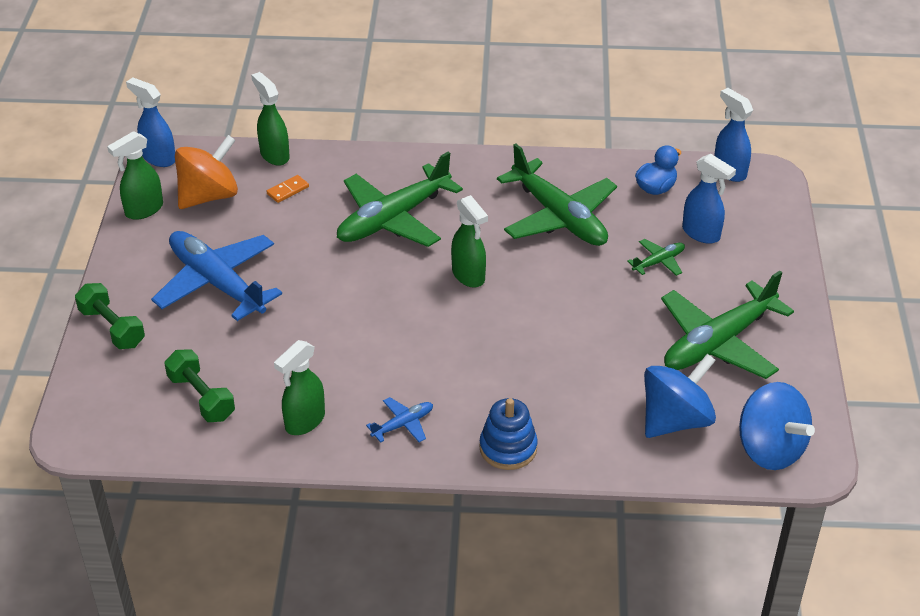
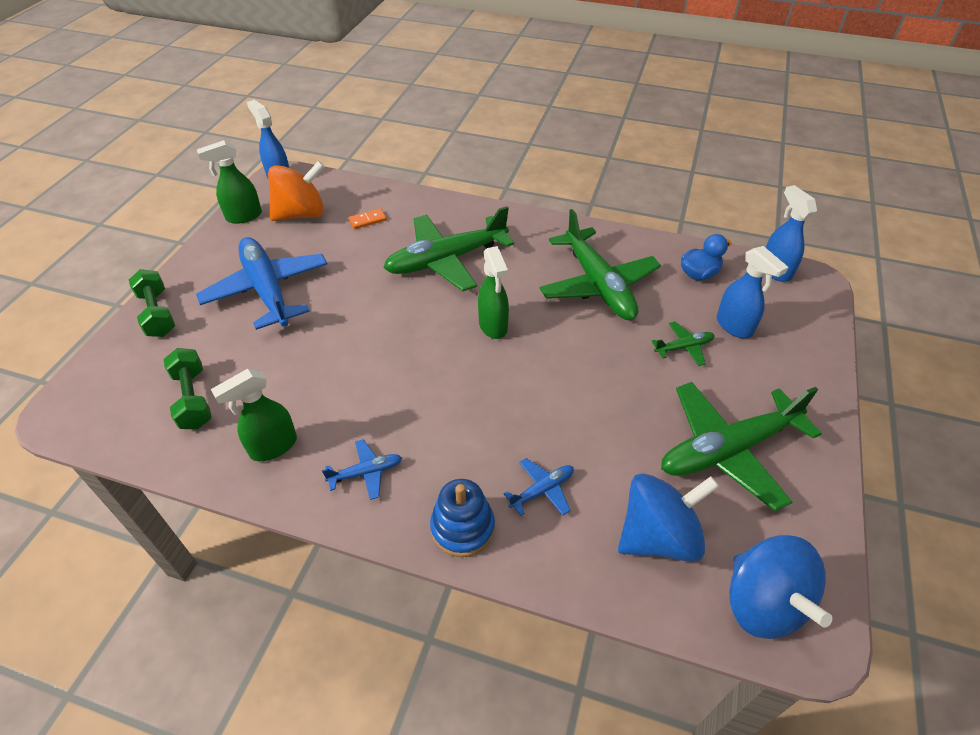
camera: 15 degrees right, 5 degrees up
green spray bottle [251,72,290,166] -> none
none -> blue plane [503,458,574,516]

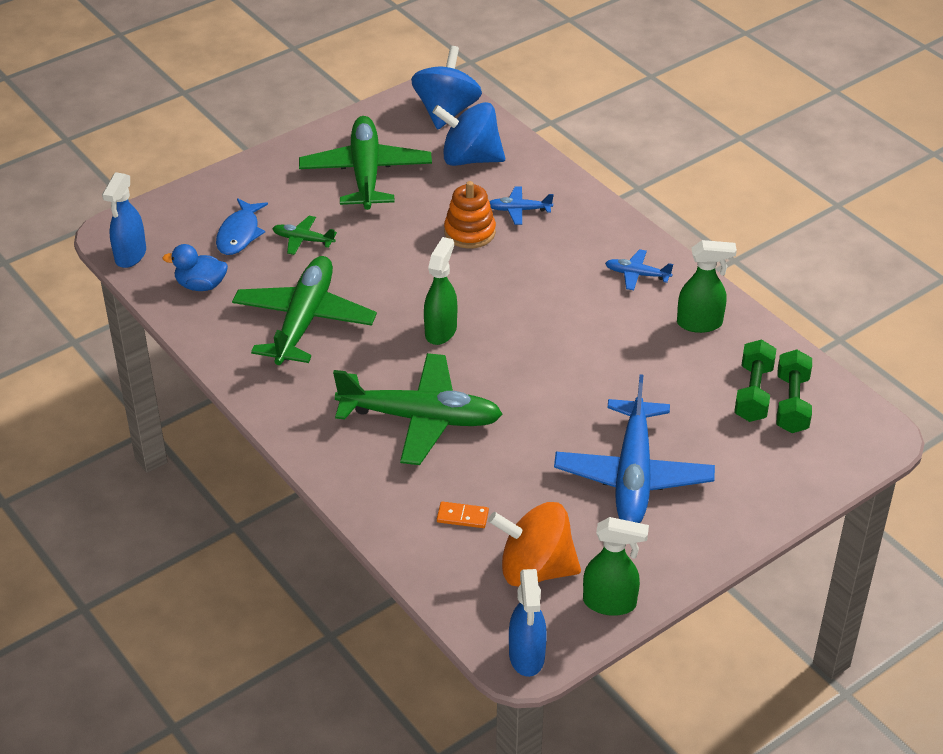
camera: 145 degrees left, 5 degrees down
green dumbbell [129,269,175,337] -> green dumbbell moved to [776,349,812,433]
blue stacking toy [430,479,495,557] -> none
green plane [661,382,822,511] -> green plane turned 105 degrees counterclockwise [299,116,432,210]
blue spray bottle [717,246,788,338] -> blue fish [216,198,268,255]
none -> orange stacking toy [444,181,496,249]

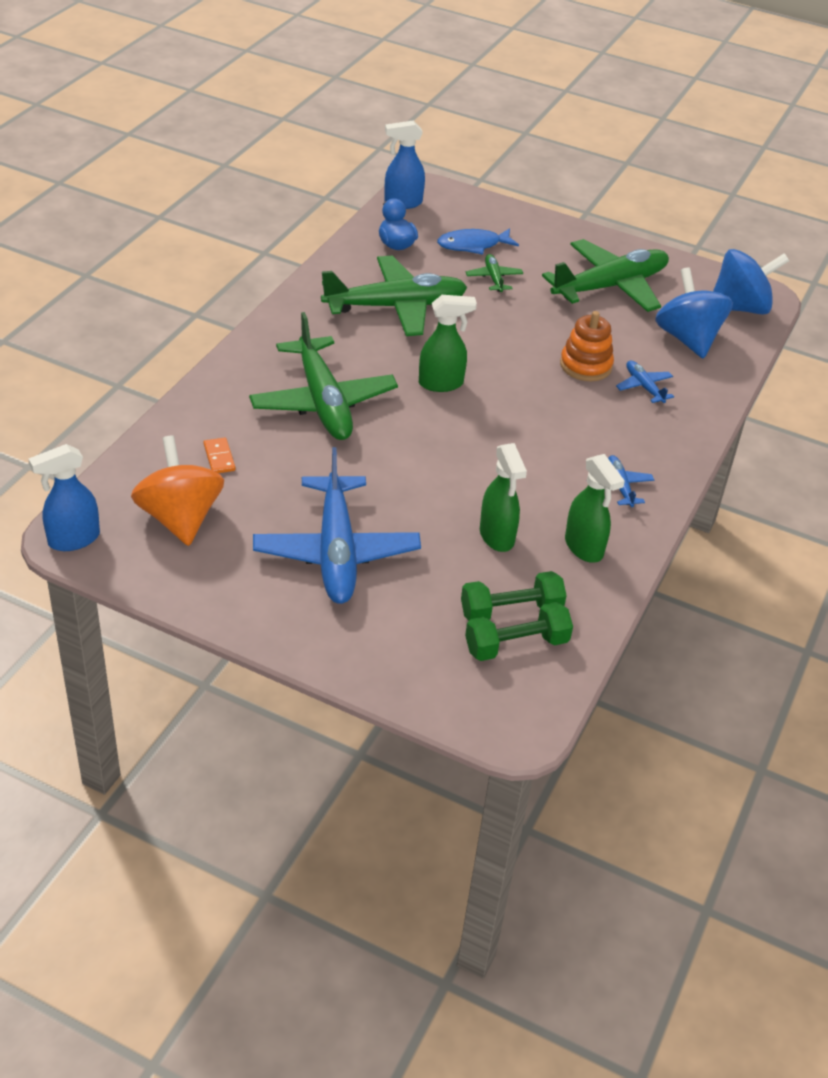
camera: 60 degrees right, 0 degrees up
blue plane [554,374,715,523] -> blue plane turned 75 degrees counterclockwise [253,447,421,604]
green spray bottle [583,517,649,616] -> green spray bottle moved to [480,443,527,552]

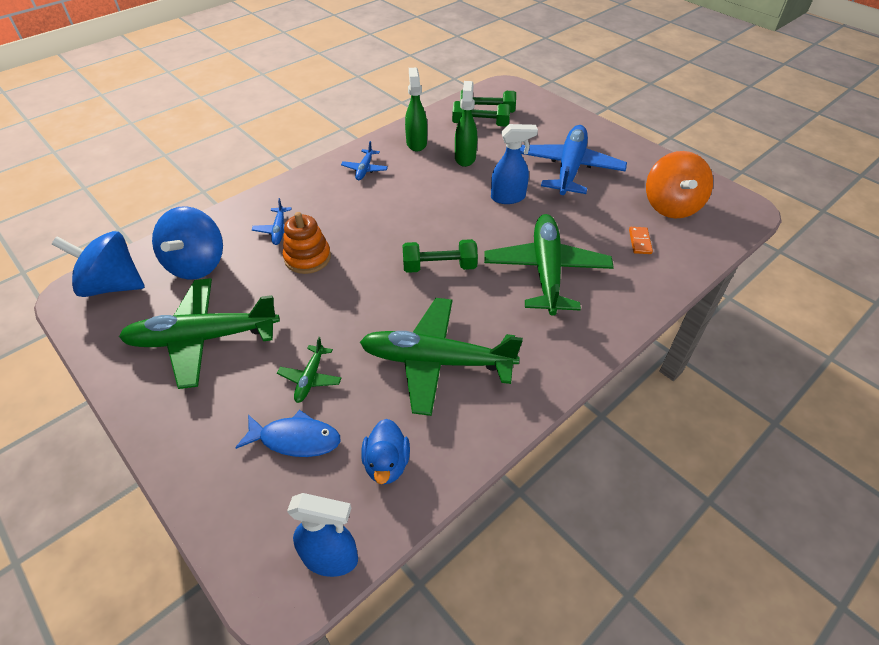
camera: 155 degrees left, 5 degrees up
blue spray bottle [28,444,100,551] -> blue spray bottle moved to [491,124,538,204]
green spray bottle [419,295,477,392] -> green dumbbell [403,239,478,273]

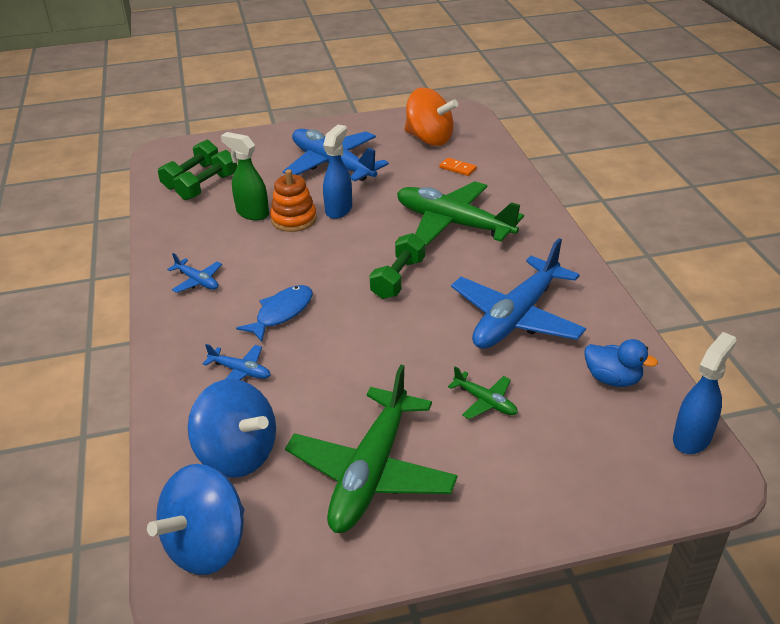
camera: 60 degrees left, 10 degrees down
blue fish [235,410,341,457] -> blue fish moved to [236,285,313,342]
orange stacking toy [283,212,331,274] -> orange stacking toy moved to [270,169,317,232]
green plane [360,298,523,416] -> blue plane [451,238,586,349]
green spray bottle [405,68,427,152] -> none

